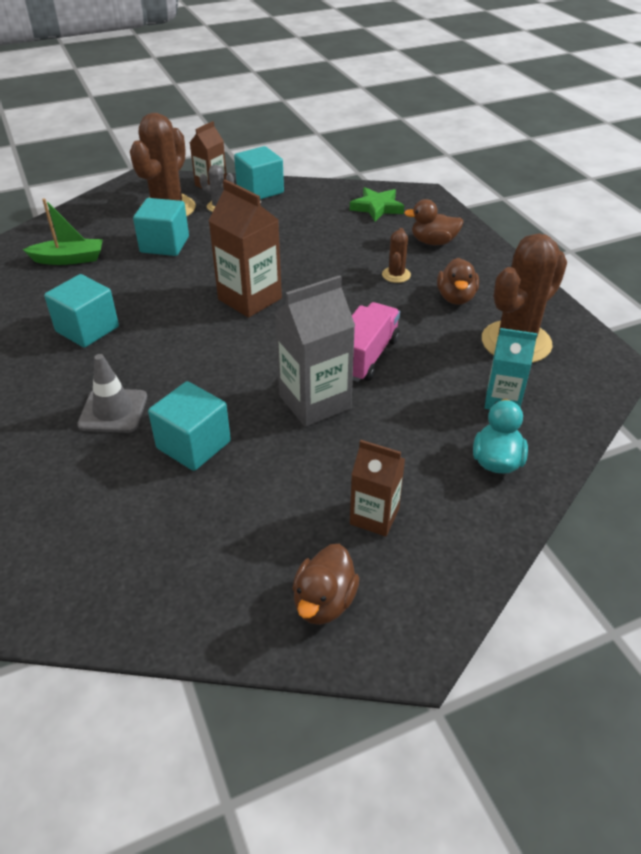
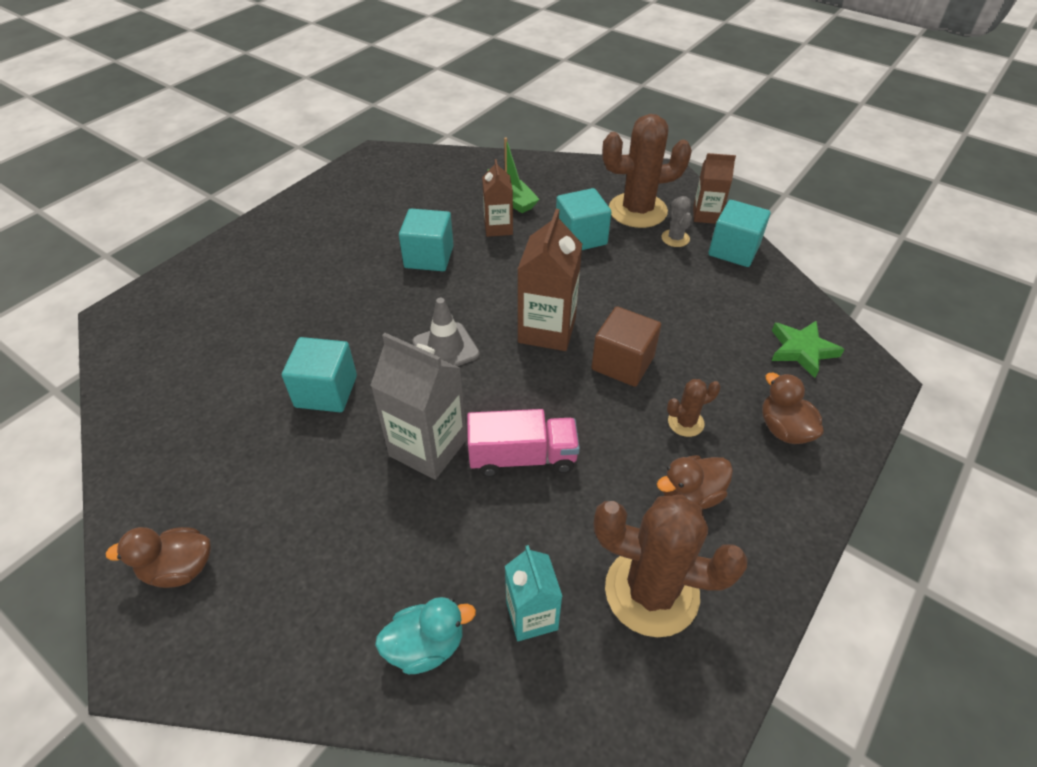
camera: 60 degrees right, 5 degrees up
grey traffic cone [77,354,147,433] -> grey traffic cone moved to [412,298,480,366]
brown carton [350,440,405,536] -> brown carton moved to [482,159,513,237]
none -> brown cube [591,306,661,387]

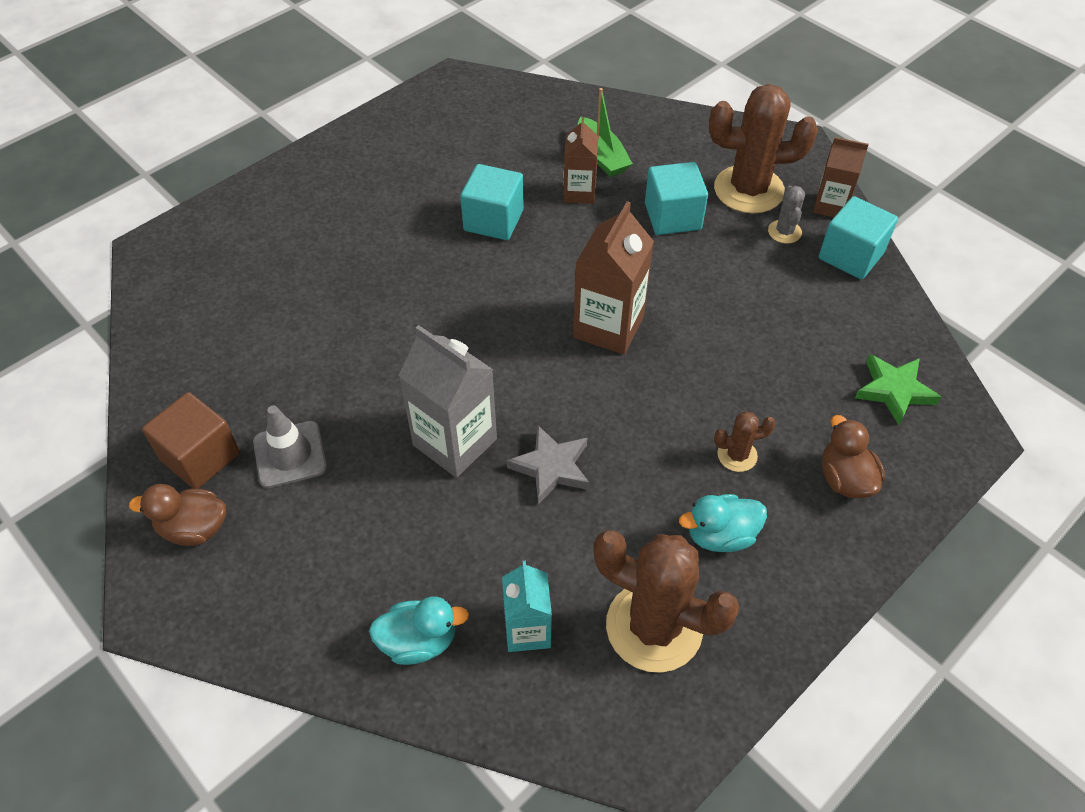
camera: 10 degrees right, 5 degrees up
turquoise cube [282,337,357,412] -> none
grey traffic cone [412,298,480,366] -> grey traffic cone moved to [253,405,327,488]
pink truck [467,409,580,477] -> grey star [507,425,589,505]
brown cube [591,306,661,387] -> brown cube moved to [142,392,240,489]
brown duck [657,455,733,509] -> turquoise duck [679,494,767,552]

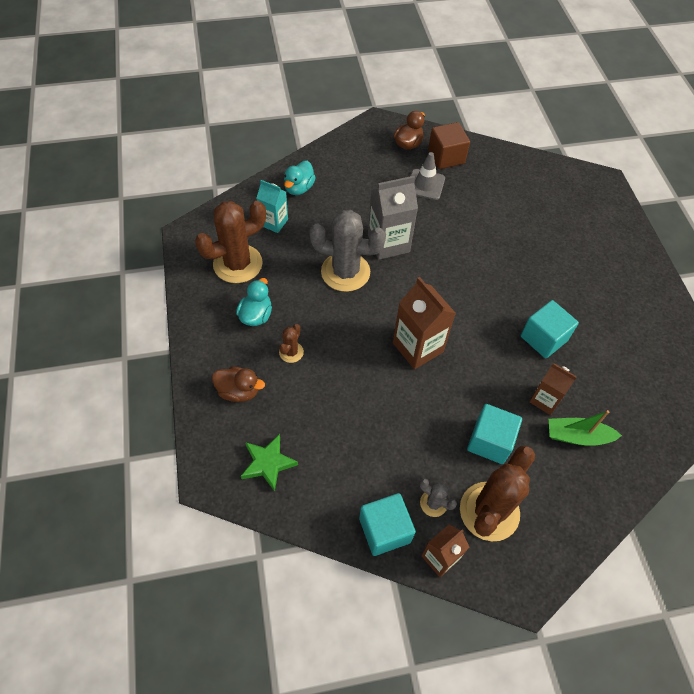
camera: 120 degrees right, 5 degrees up
grey star [507,425,589,505] -> grey cactus [309,210,386,292]

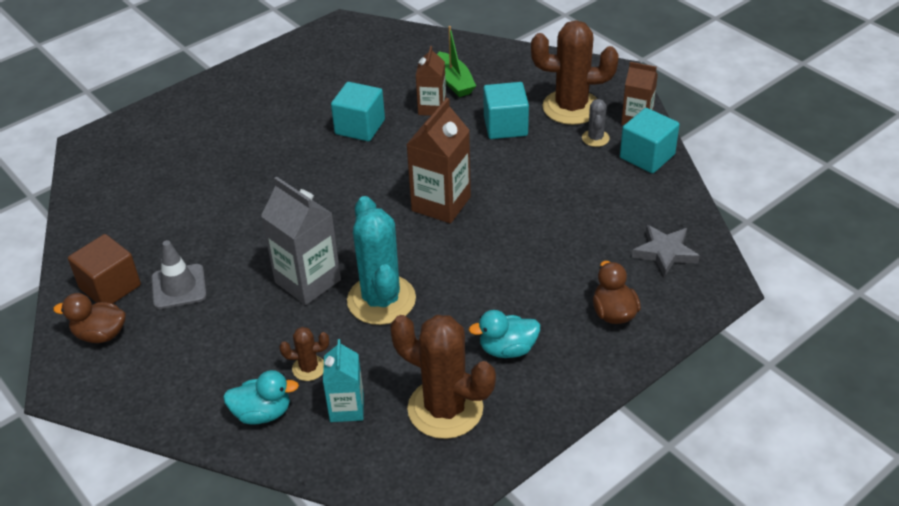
camera: 115 degrees left, 15 degrees down
green star [241,434,298,492] -> grey star [632,225,700,277]
brown cactus [279,324,304,363] -> brown cactus moved to [280,327,329,381]
grey cactus [309,210,386,292] -> turquoise cactus [347,196,416,325]

